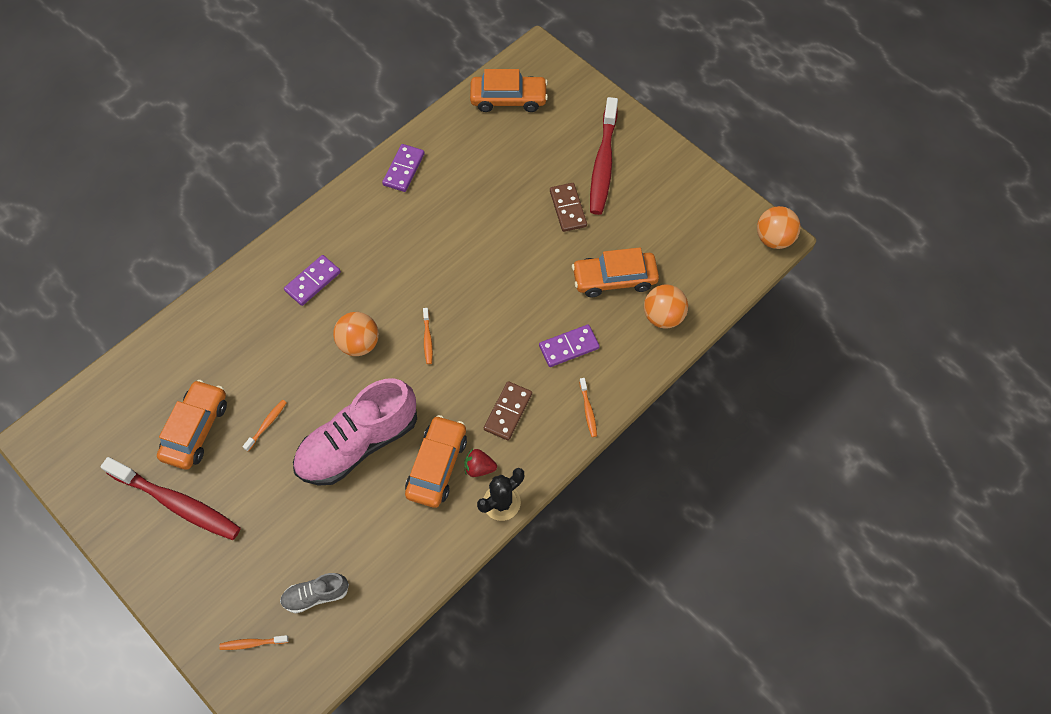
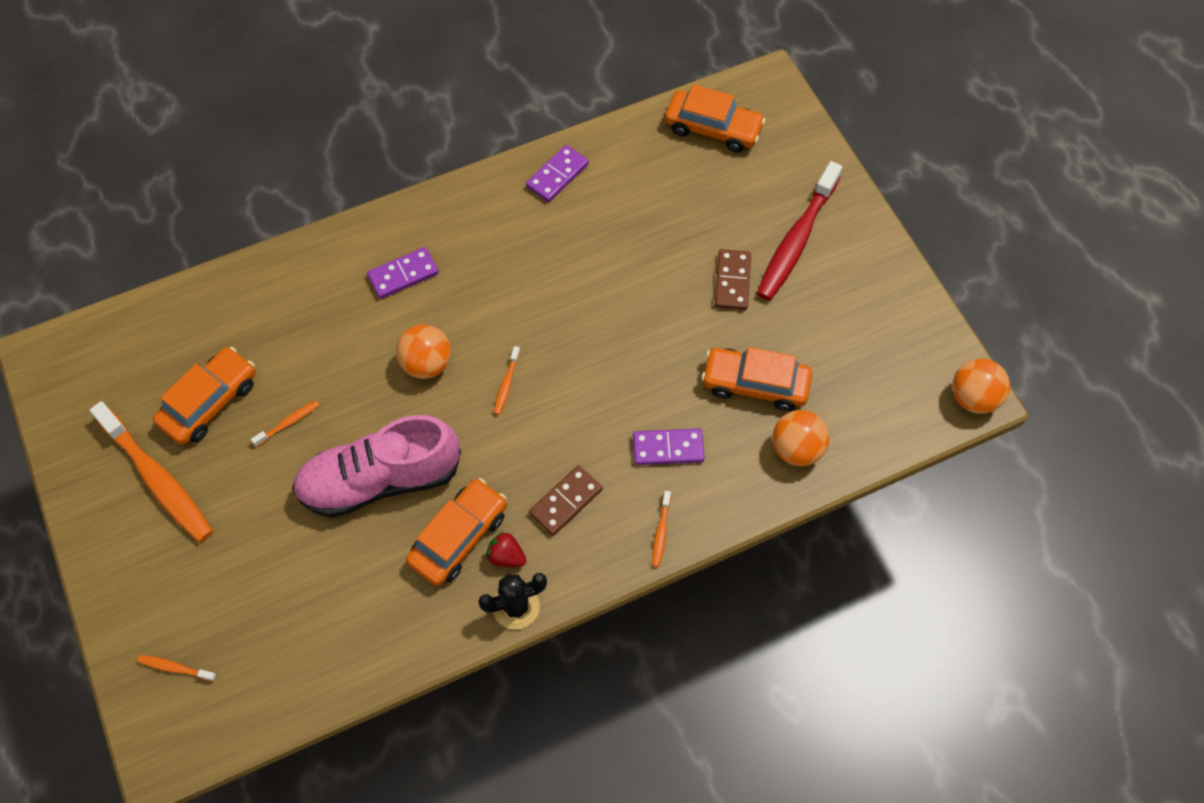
camera: 20 degrees right, 0 degrees up
red toothbrush [101,457,241,540] -> orange toothbrush [90,401,213,542]
grey shoe [280,573,349,613] -> none

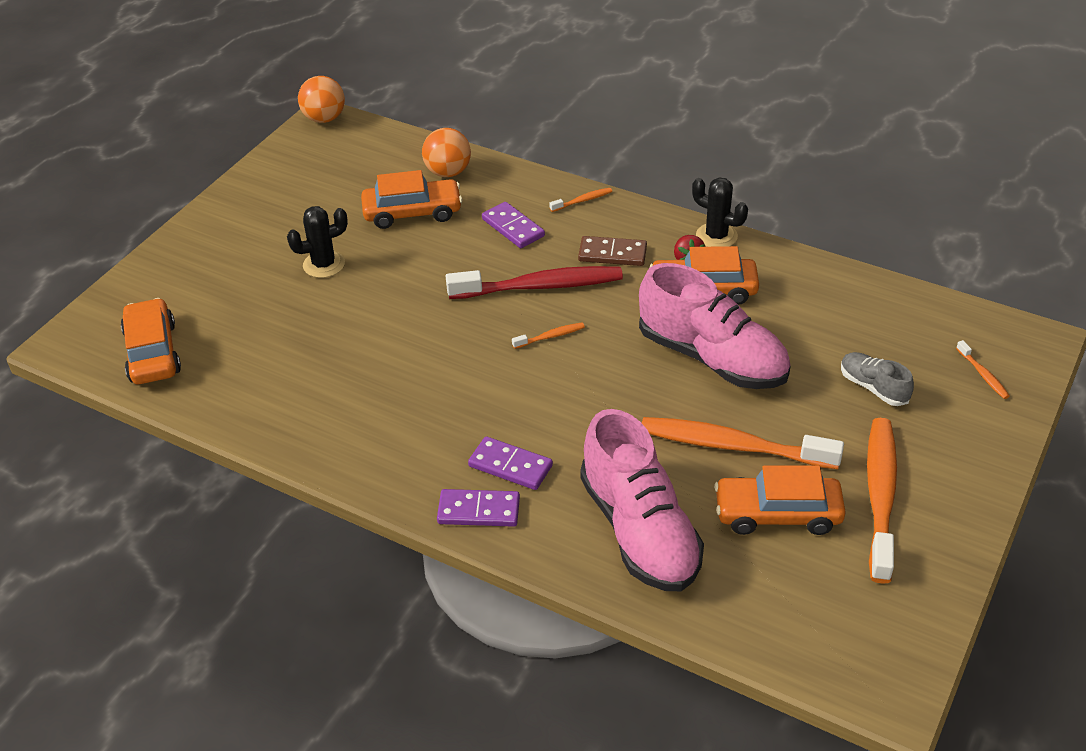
camera: 125 degrees left, 20 degrees down
orange toothbrush [251,400,319,447] -> orange toothbrush [642,417,844,469], size x2.40
orange ball [396,324,451,379] -> none
purple domino [526,145,589,202] -> purple domino moved to [437,489,520,527]
orange car [701,347,812,411] -> orange car turned 75 degrees counterclockwise [361,170,463,229]
brown domino [715,249,751,310] -> black cactus [287,206,348,278]
red toothbrush [757,161,842,301] -> red toothbrush moved to [446,266,623,299]
none -> pink shoe [580,409,704,591]
none -> grey shoe [841,352,914,406]

